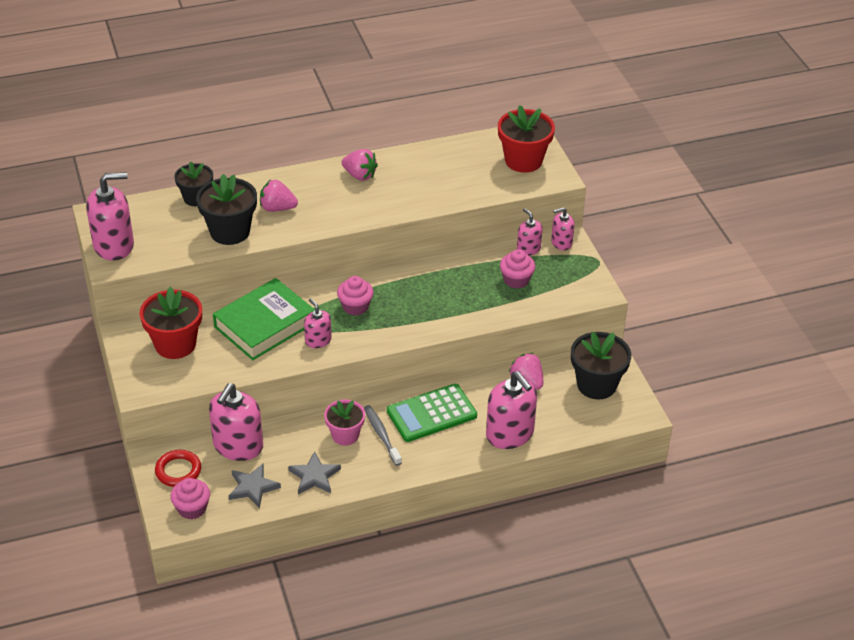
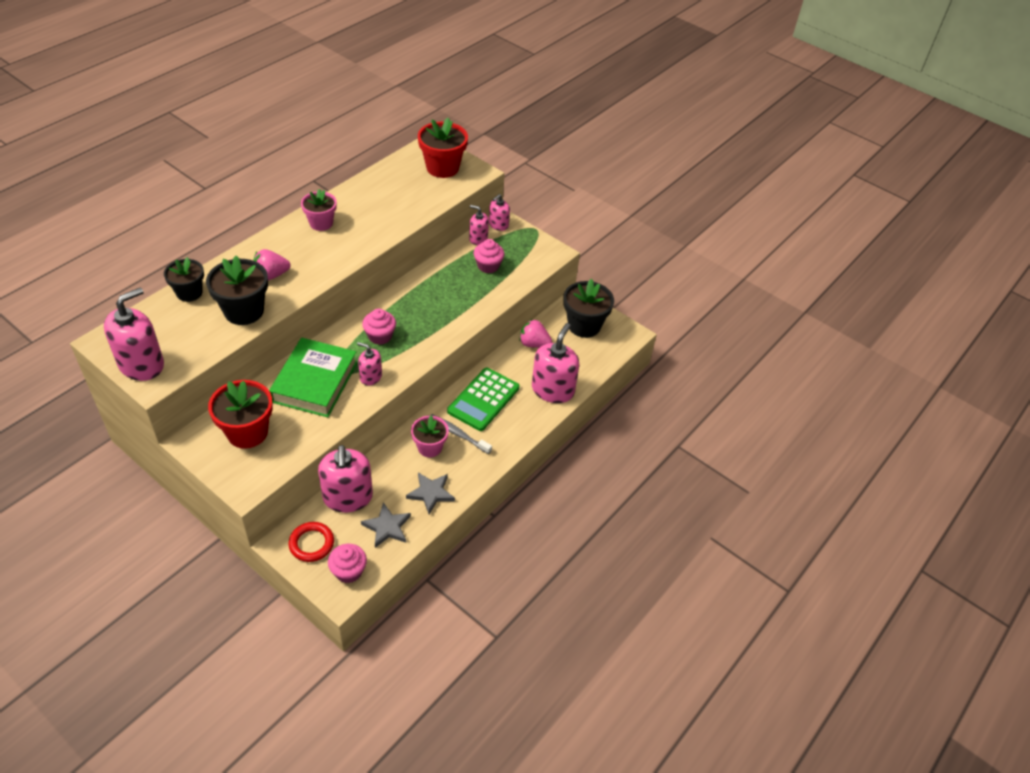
camera: 35 degrees left, 5 degrees up
pink strawberry [341,149,378,181] -> pink flower pot [301,189,337,231]
pink soap dispenser [486,371,537,449] -> pink soap dispenser turned 90 degrees counterclockwise [532,323,579,403]

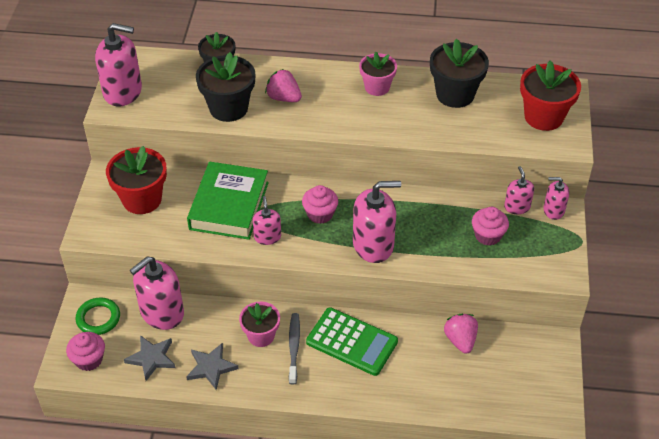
camera: 60 degrees right, 0 degrees up
green book [269,338,357,417] -> green book turned 60 degrees counterclockwise [187,162,269,240]
red ring [289,522,334,562] -> green ring [76,297,120,335]
green calculator [447,368,519,431] -> green calculator turned 150 degrees counterclockwise [306,307,398,376]
pink soap dispenser [532,323,579,403] -> pink soap dispenser moved to [353,181,401,263]
black flower pot [564,279,614,338] -> black flower pot moved to [430,39,489,108]

